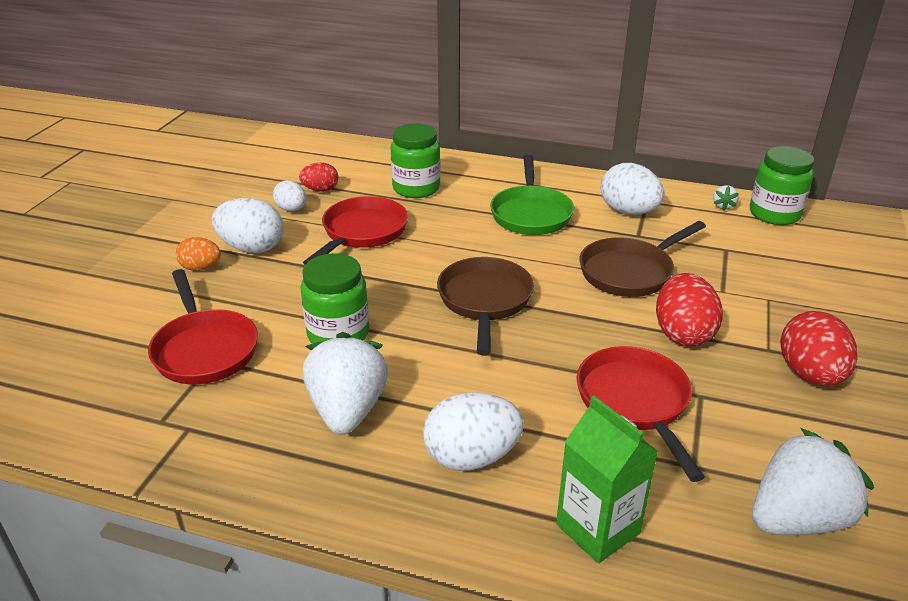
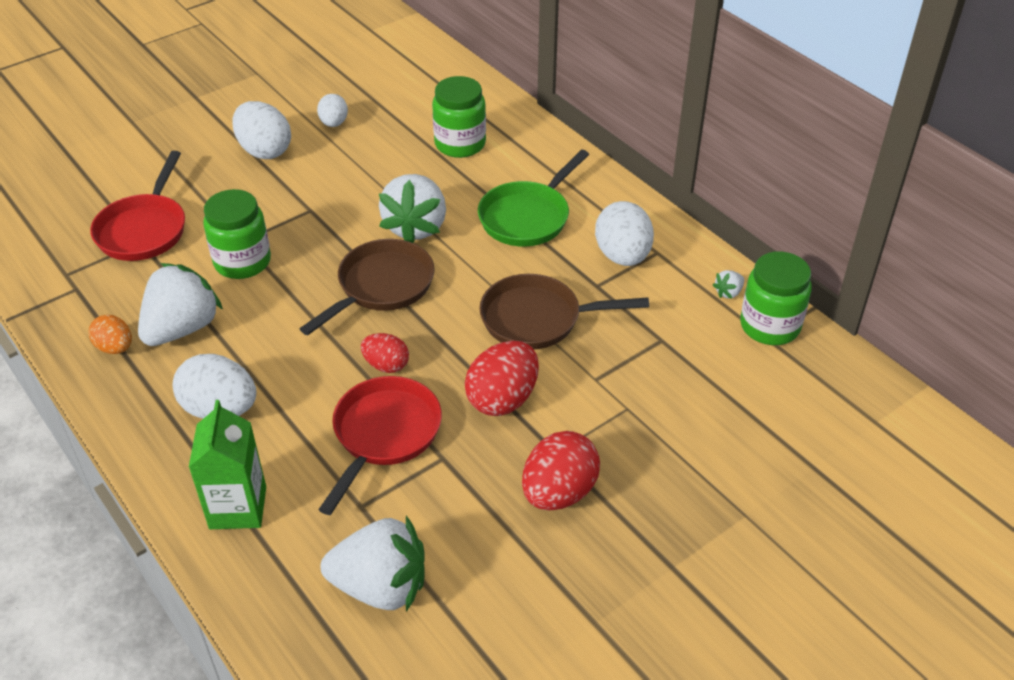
camera: 35 degrees right, 10 degrees up
orange egg [176,237,221,271] -> orange egg moved to [89,315,132,354]
red egg [299,162,338,192] -> red egg moved to [361,333,409,373]
red pan [303,196,408,265] -> none
none -> white strawberry [379,174,446,243]

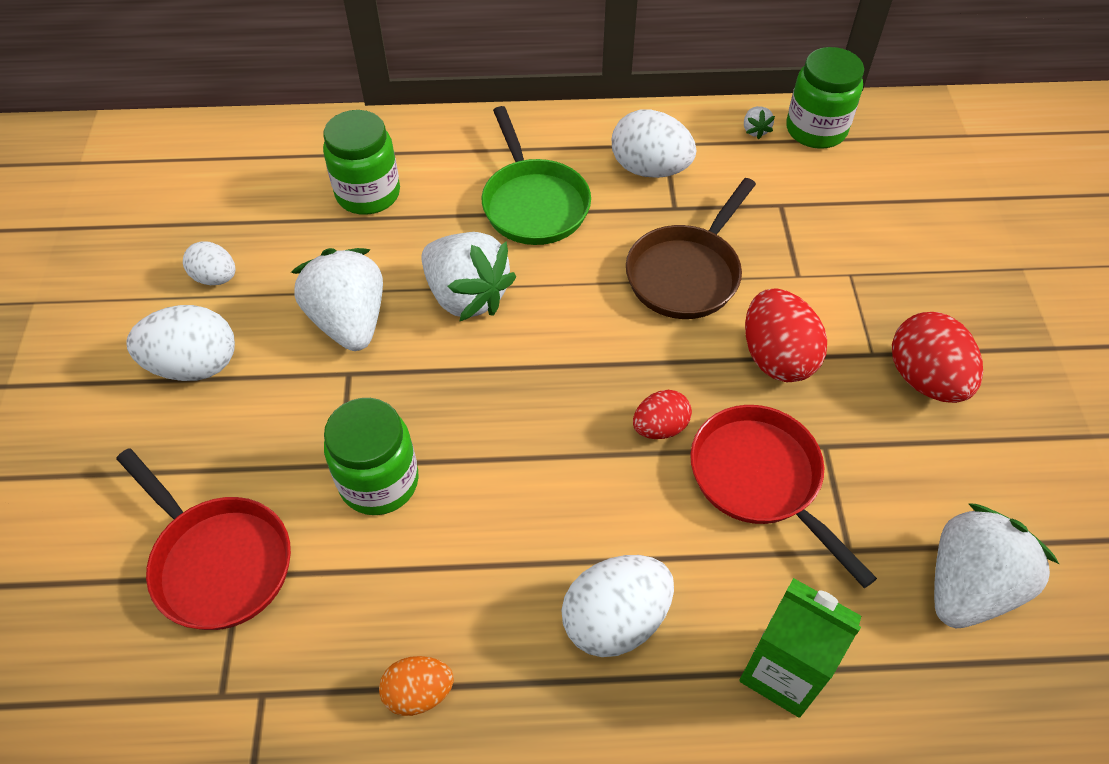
camera: 55 degrees left, 10 degrees up
white strawberry [138,263,223,346] -> white strawberry moved to [291,248,383,351]
brown pan [300,239,435,335] -> none

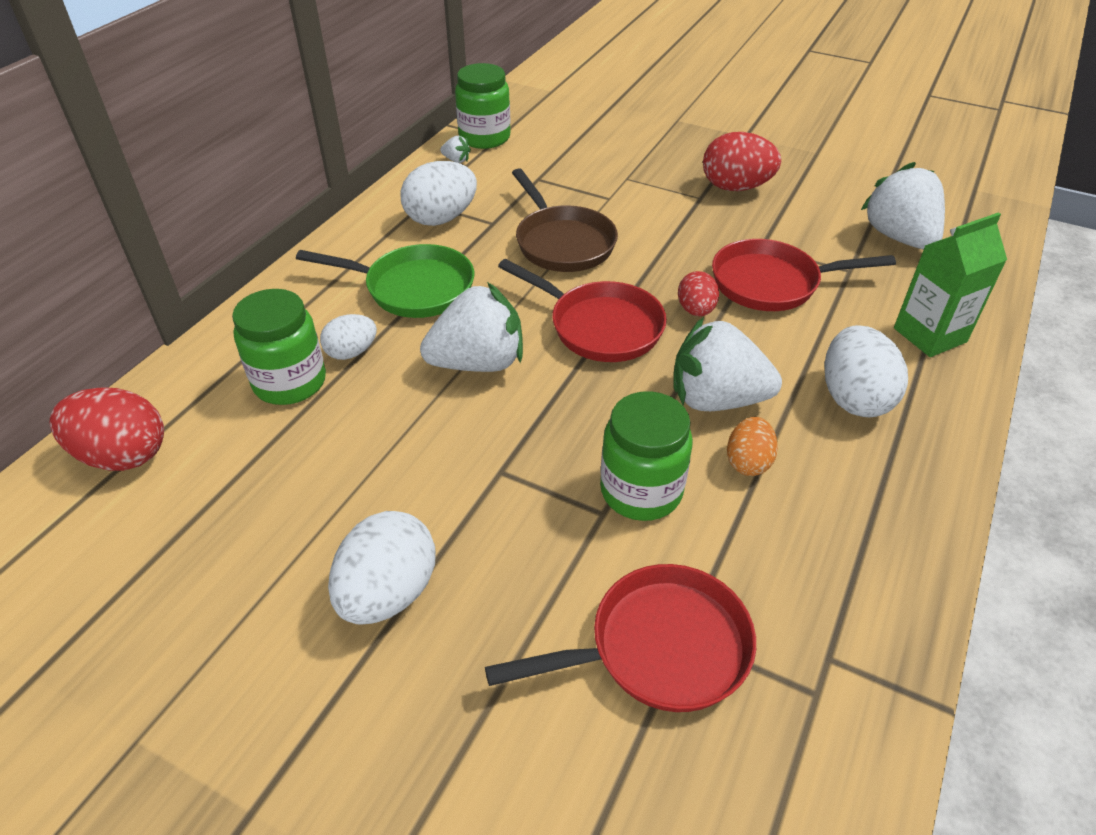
camera: 60 degrees left, 10 degrees down
white egg [183,241,235,285] -> white egg moved to [320,314,377,360]
white strawberry [291,248,383,351] -> white strawberry moved to [673,317,782,411]
orange egg [379,656,454,716] -> orange egg moved to [727,417,778,476]
red egg [745,288,827,382] -> red egg moved to [50,387,164,471]
none -> red pan [498,259,667,362]

